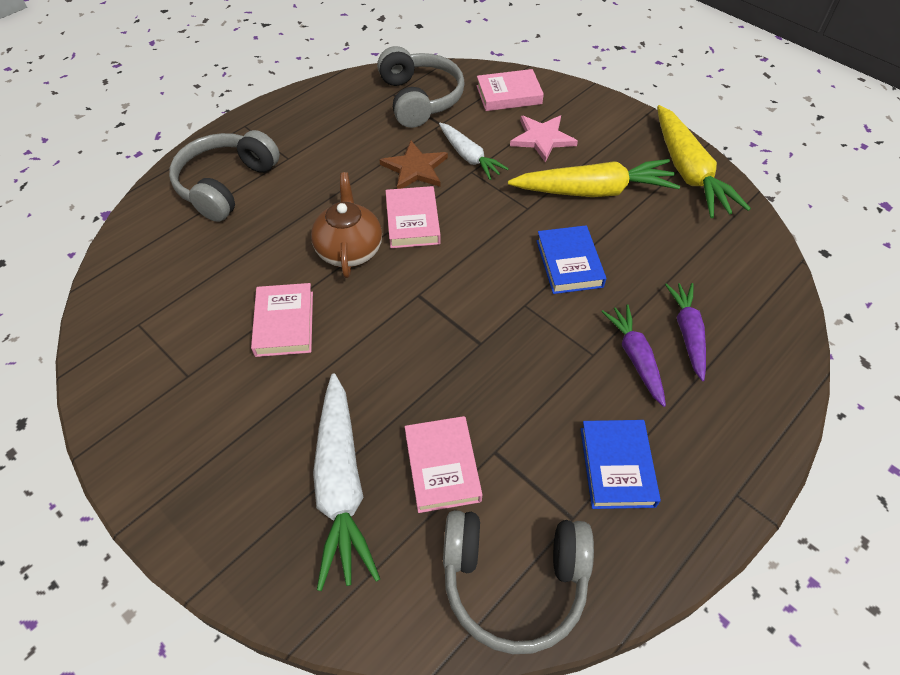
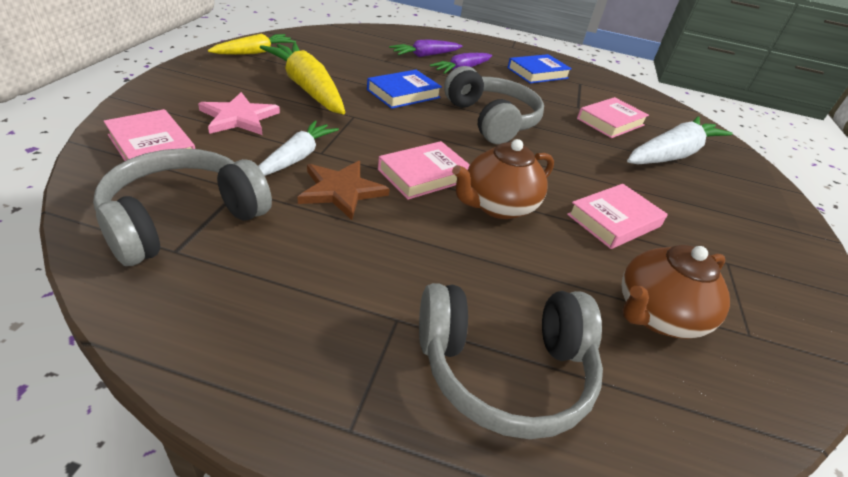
camera: 125 degrees left, 15 degrees down
grey headphones [443,510,594,654] -> grey headphones moved to [444,66,544,144]
yellow carrot [657,105,751,218] -> yellow carrot [208,33,296,55], size x0.60
none -> brown teapot [621,245,730,339]

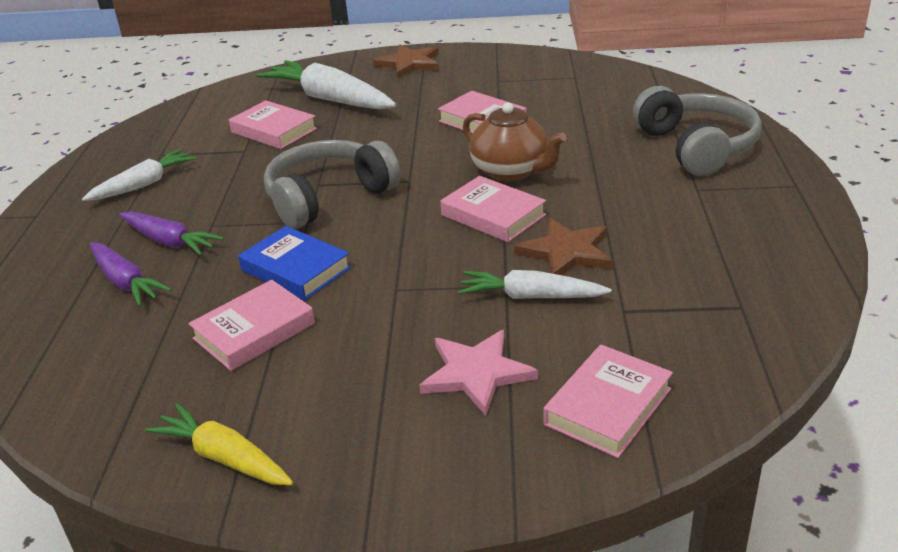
camera: 95 degrees left, 5 degrees down
grey headphones [93,148,272,266] -> none
yellow carrot [260,42,346,114] -> none
blue book [507,54,572,83] -> white carrot [82,149,196,201]
brown teapot [621,245,730,339] -> none
none -> pink book [188,280,315,371]
none -> brown star [373,45,439,78]

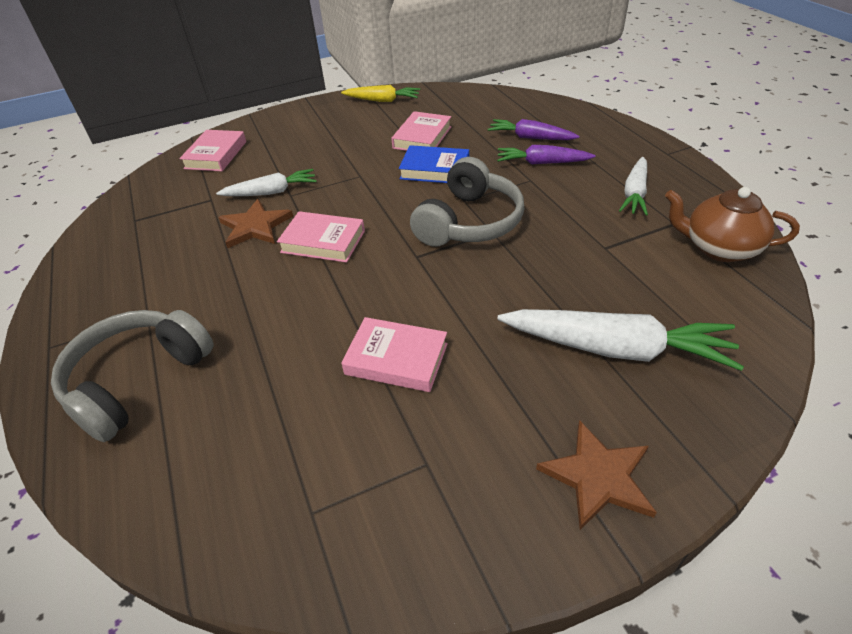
camera: 155 degrees right, 10 degrees up
pink book [229,100,317,149] -> none
pink star [419,330,538,416] -> none
brown teapot [463,102,567,182] -> brown teapot moved to [665,187,800,262]
grey headphones [633,86,762,176] -> grey headphones turned 75 degrees clockwise [51,310,214,442]

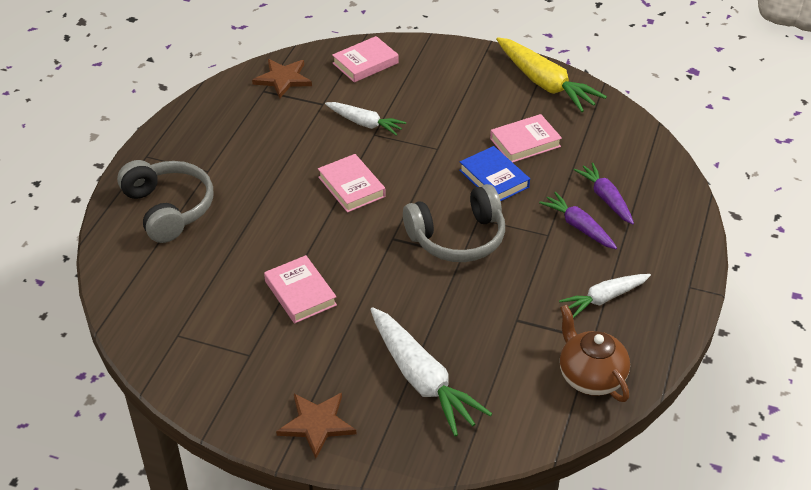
camera: 40 degrees right, 0 degrees up
grey headphones [51,310,214,442] -> grey headphones turned 75 degrees clockwise [117,160,213,243]
brown star [218,199,293,248] -> brown star moved to [252,59,312,98]
yellow carrot [341,85,420,102] -> yellow carrot [496,37,607,112], size x1.66

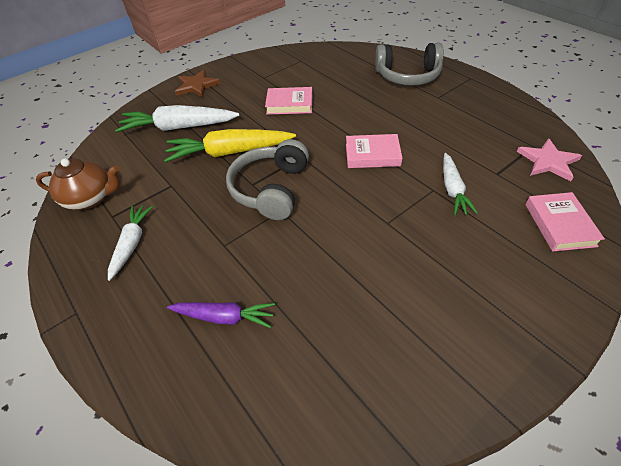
camera: 125 degrees right, 5 degrees up
brown star [252,59,312,98] -> pink star [517,138,582,181]
white carrot [325,102,406,136] -> white carrot turned 60 degrees counterclockwise [443,153,478,215]
blue book [459,146,530,201] -> none
pink book [490,114,562,162] -> none
yellow carrot [496,37,607,112] -> yellow carrot moved to [164,129,296,162]
purple carrot [539,192,617,249] -> none

